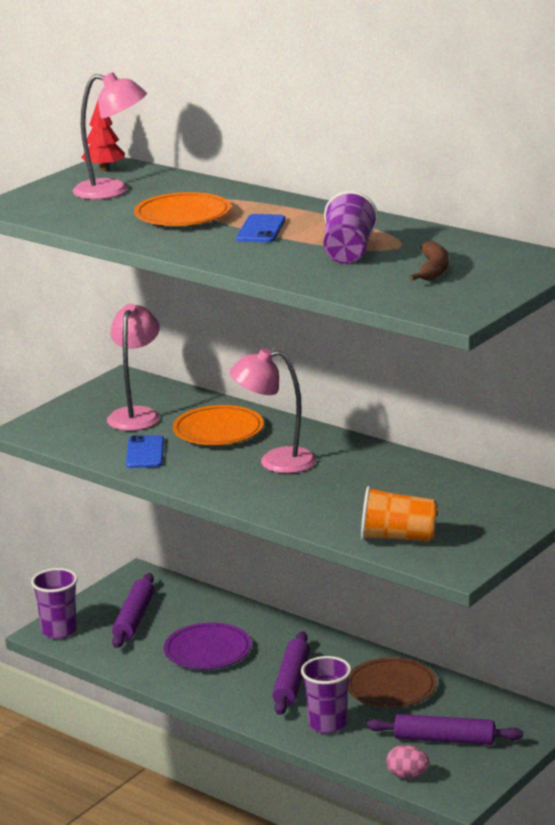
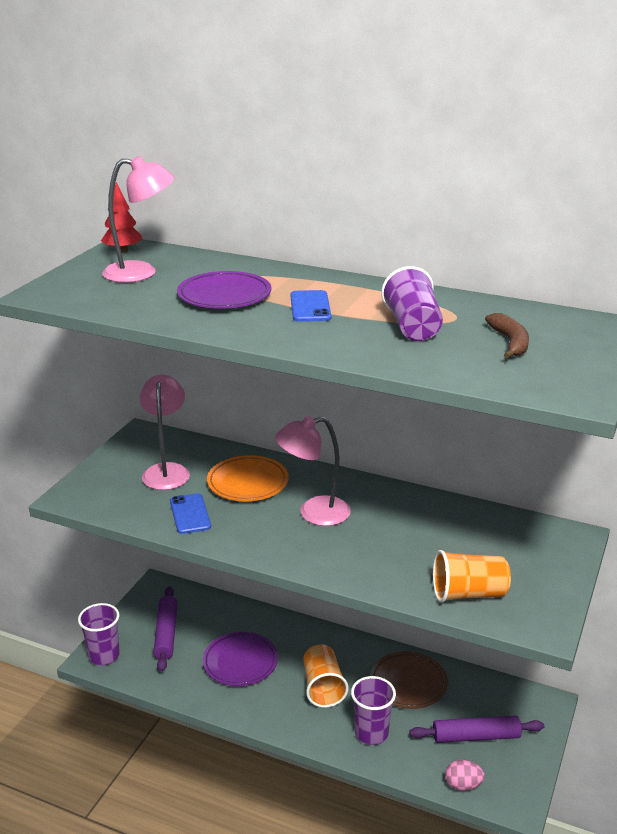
camera: 15 degrees left, 5 degrees up
orange plate [134,192,231,226] -> purple plate [177,271,272,309]
purple rolling pin [272,631,310,715] -> orange cup [303,644,349,708]

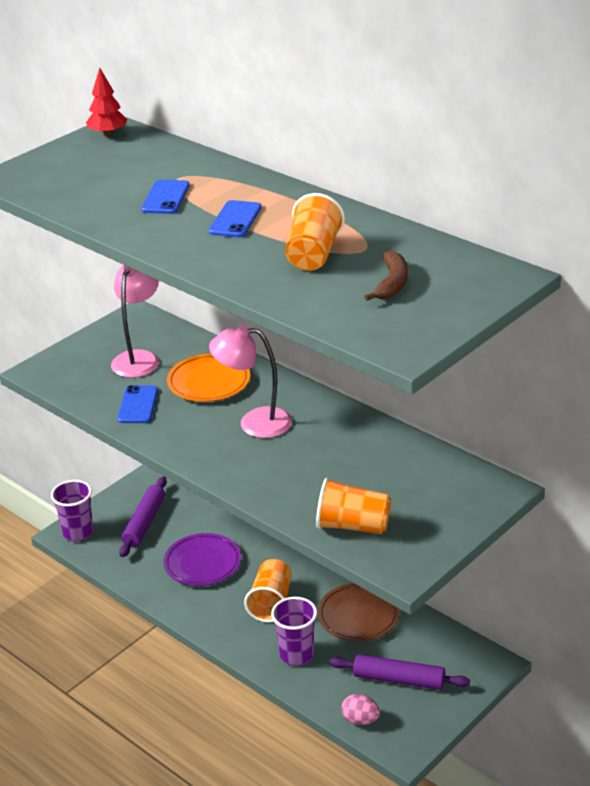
camera: 20 degrees right, 5 degrees up
pink lamp [102,156,175,283] -> none
purple plate [177,271,272,309] -> blue phone [141,180,190,214]
purple cup [381,266,443,341] -> orange cup [285,193,345,271]

